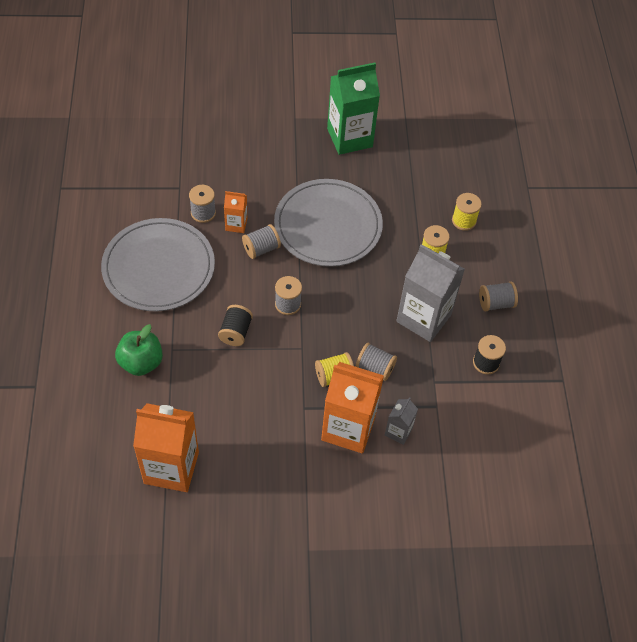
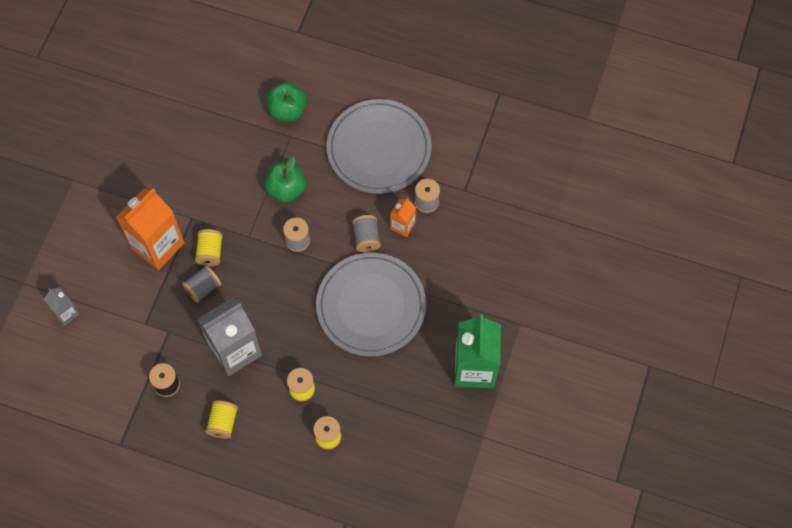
camera: 115 degrees right, 10 degrees up
orange carton [133,403,199,492] -> none
black spool [218,305,253,346] -> green apple [264,157,306,203]
grey carton [385,397,418,445] -> grey carton moved to [44,287,80,326]
grey spool [479,282,518,312] -> yellow spool [205,400,238,439]

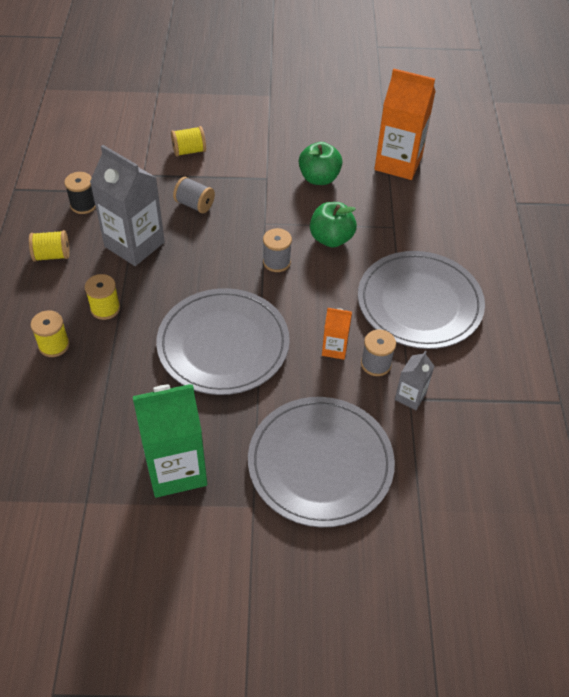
camera: 70 degrees right, 15 degrees down
grey carton [44,287,80,326] -> grey carton moved to [395,351,434,410]
orange carton [116,189,185,270] -> orange carton moved to [374,68,436,180]
yellow spool [195,229,223,266] -> yellow spool moved to [171,126,206,157]
green apple [266,82,307,121] -> green apple moved to [299,142,343,185]
grey spool [352,215,381,252] -> none
none -> grey plate [248,397,395,528]

